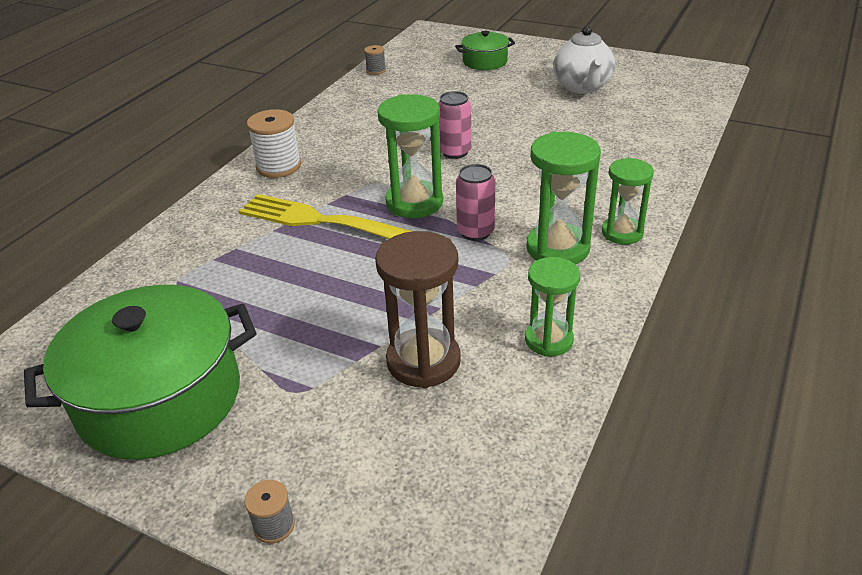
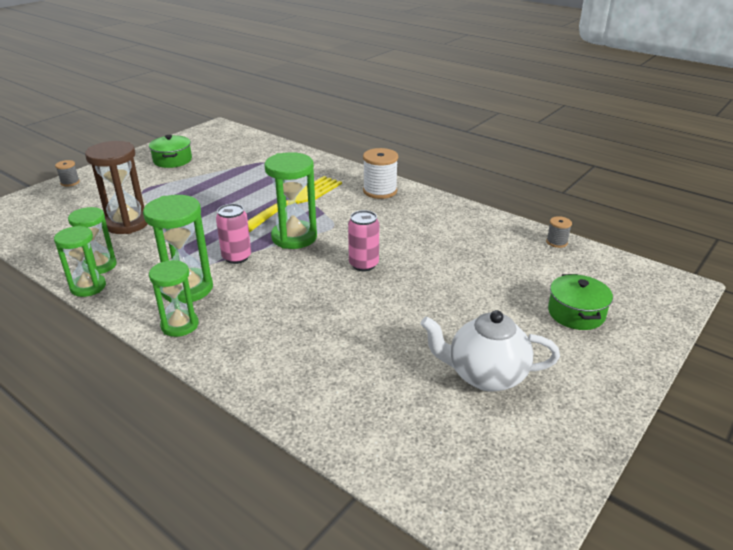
camera: 100 degrees right, 5 degrees down
green pot [24,285,256,460] -> green pot [149,135,192,168], size x0.49
none -> green hourglass [54,226,106,297]

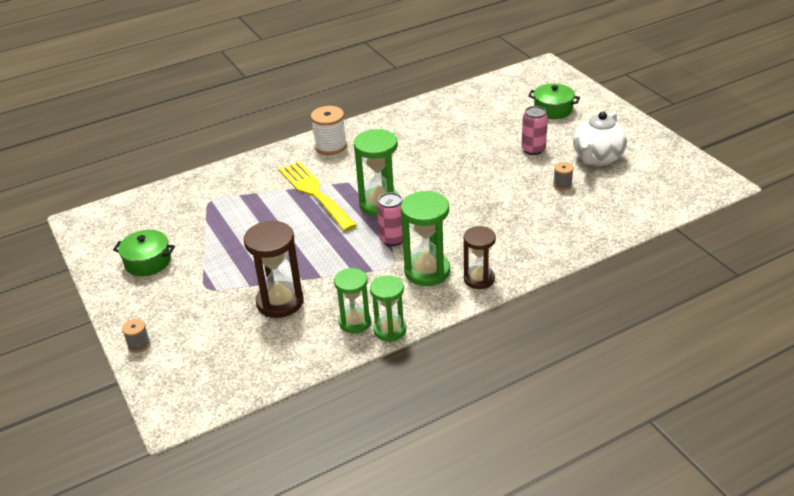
camera: 65 degrees left, 5 degrees up
green hourglass [149,260,199,337] -> brown hourglass [464,226,496,289]
pink can [348,210,379,271] -> pink can moved to [521,106,548,155]
grey spool [546,216,572,248] -> grey spool moved to [553,162,574,190]

